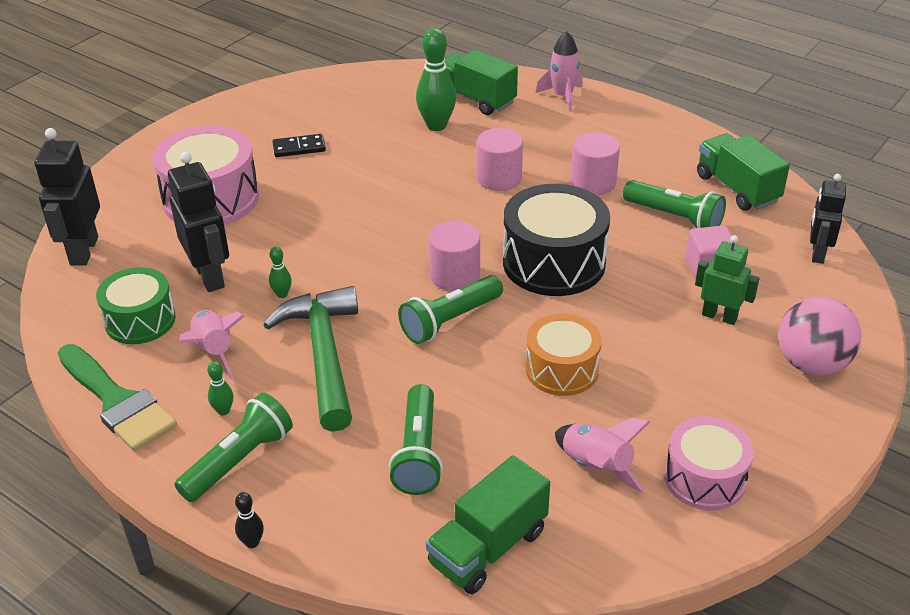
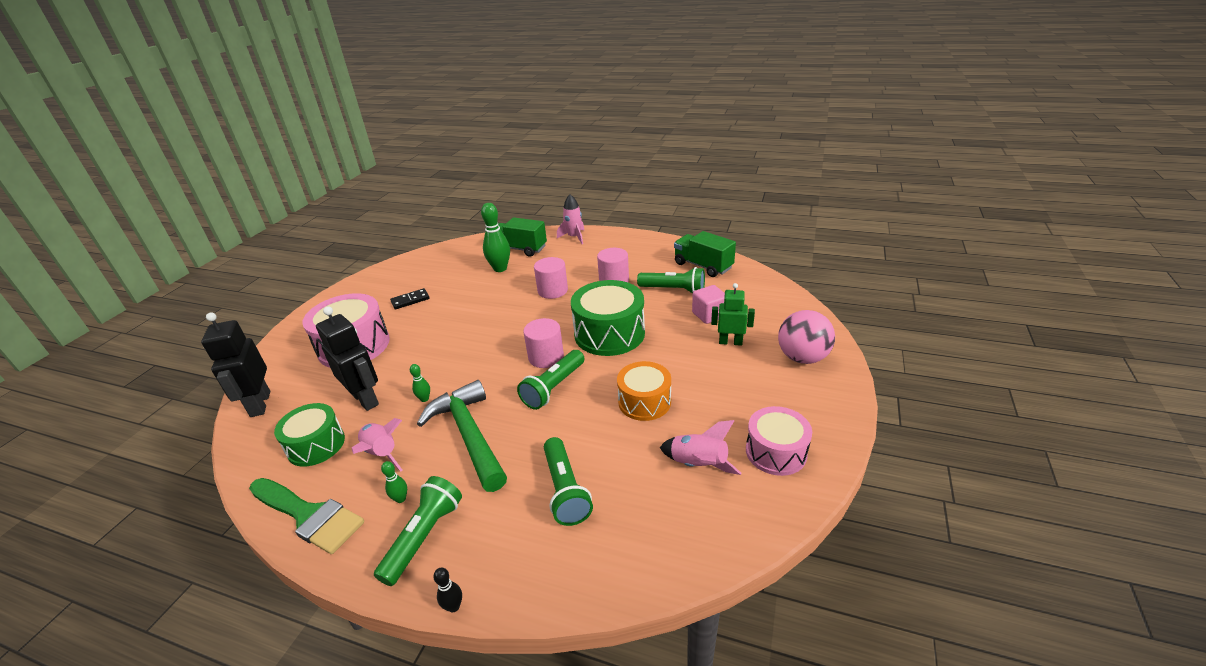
camera: 15 degrees left, 5 degrees down
green truck [426,455,550,594] -> none
black drum [503,184,610,296] -> green drum [571,280,645,356]
black robot [810,174,846,264] -> none

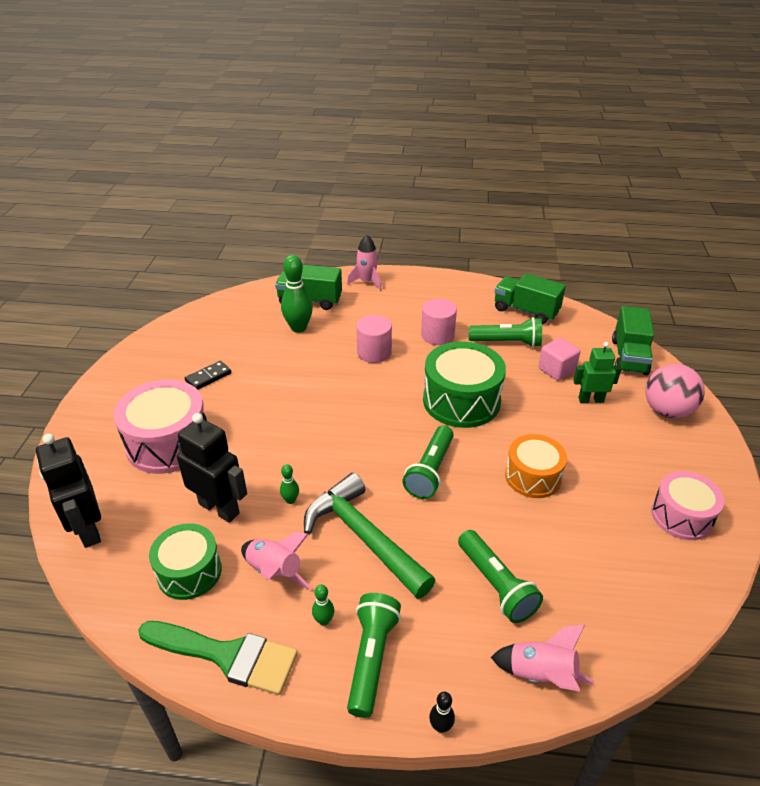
camera: 15 degrees left, 5 degrees up
pink cylinder [523,318,564,368] -> none
pink rocket [660,420,741,475] -> pink rocket moved to [491,625,594,692]
none -> green truck [612,306,654,375]

